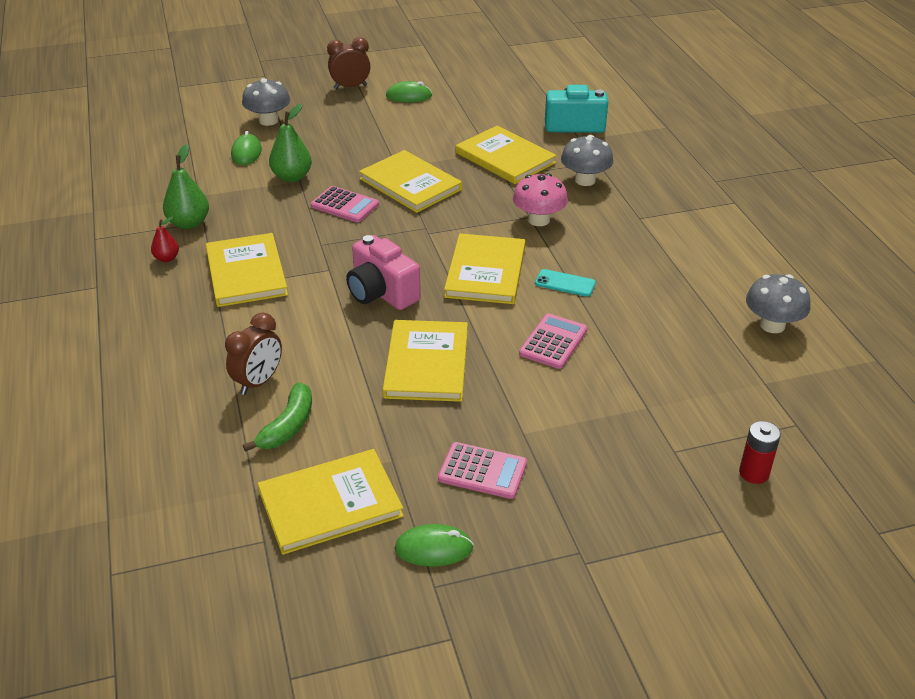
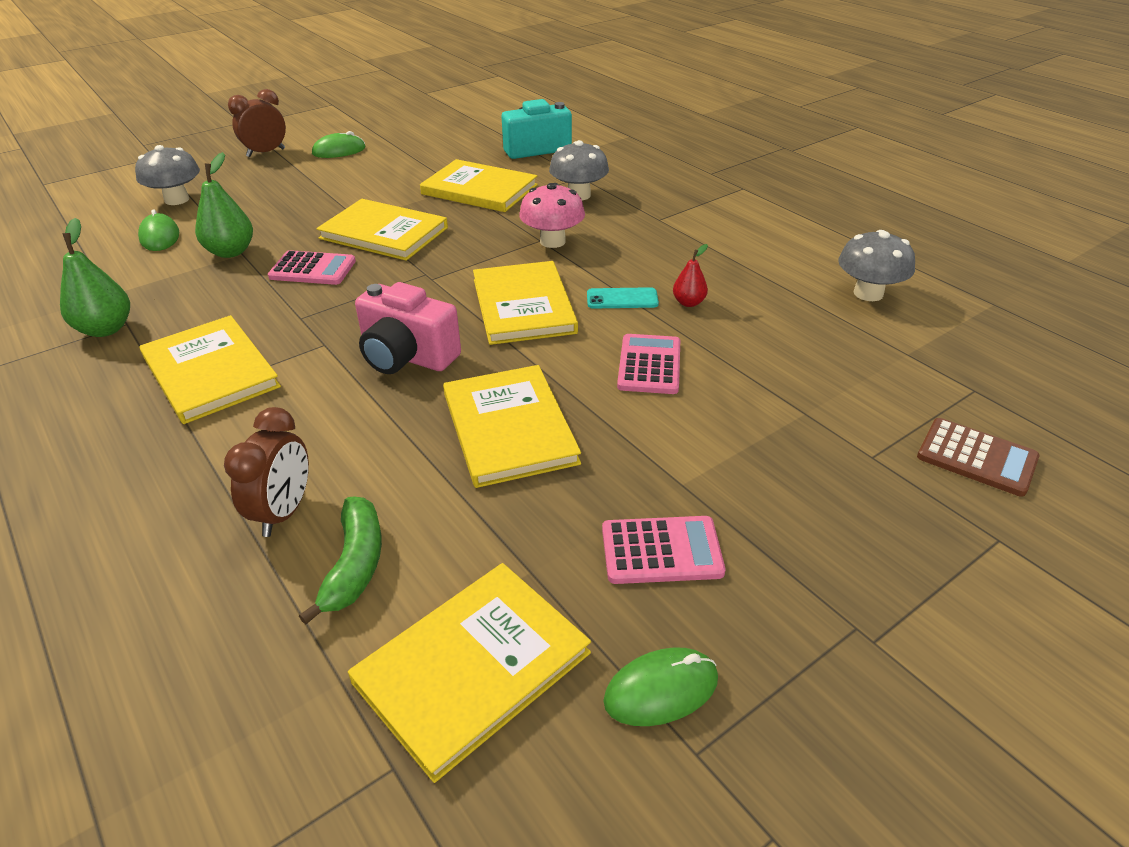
camera: 20 degrees left, 0 degrees up
red pear [151,217,179,262] -> red pear moved to [673,244,708,307]
red battery [739,421,781,484] -> brown calculator [917,418,1039,497]

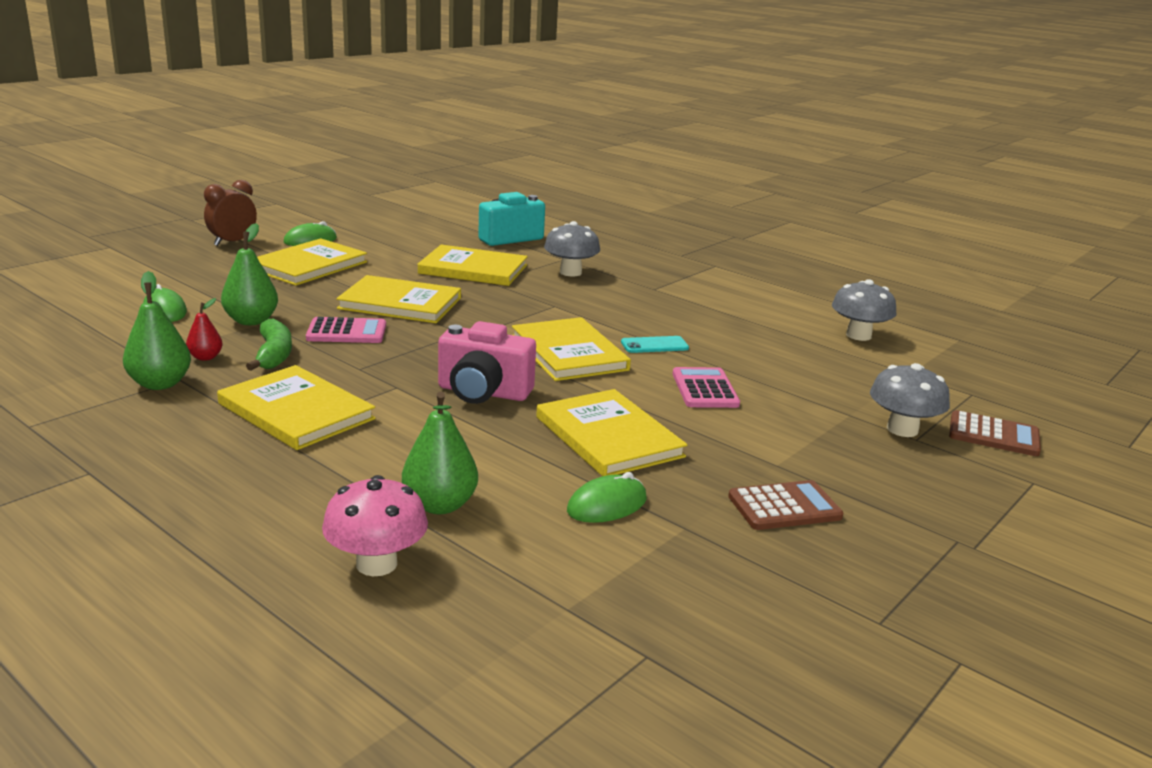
camera: 15 degrees left, 15 degrees down
grey mushroom [135,145,200,205] -> grey mushroom moved to [870,363,950,437]
brown clock [224,407,309,537] -> green pear [402,392,478,514]
green banana [299,497,382,625] -> green banana moved to [246,319,292,371]
yellow book [348,563,591,783] -> yellow book moved to [257,238,367,286]
pink mushroom [519,183,585,248] -> pink mushroom moved to [322,475,428,576]
pink calculator [602,516,725,584] -> brown calculator [728,480,844,530]
green mouse [603,647,718,726] -> green mouse moved to [567,472,647,523]
red pear [673,244,708,307] -> red pear moved to [186,298,223,361]

